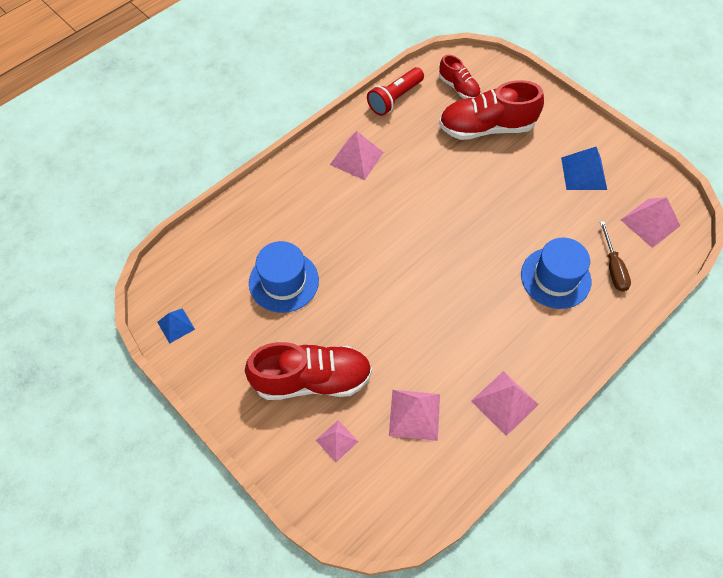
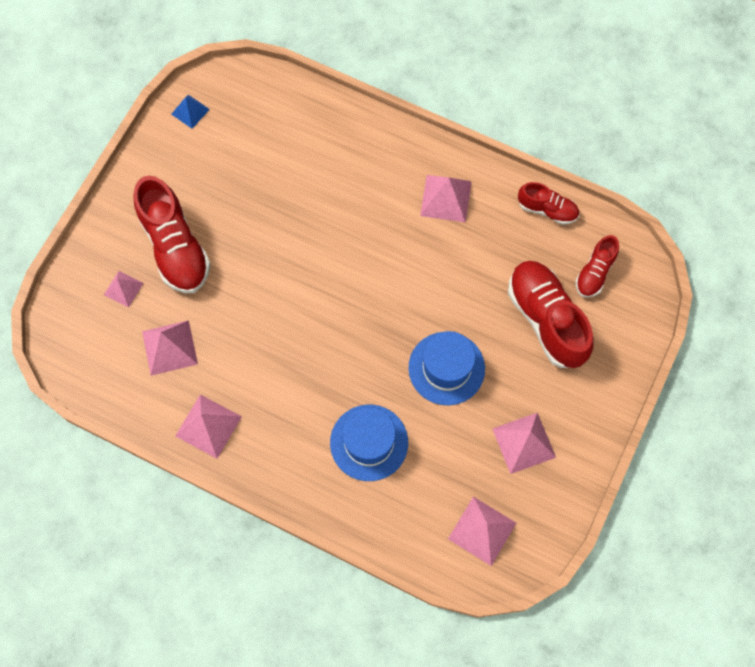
camera: 70 degrees right, 10 degrees up
blue hat [249,241,319,313] -> blue hat moved to [408,331,485,405]
red flashlight [367,67,424,116] -> red shoe [518,182,579,225]
blue pyramid [561,147,607,190] -> pink pyramid [493,413,556,474]
brown screwdriver [600,221,631,292] -> none

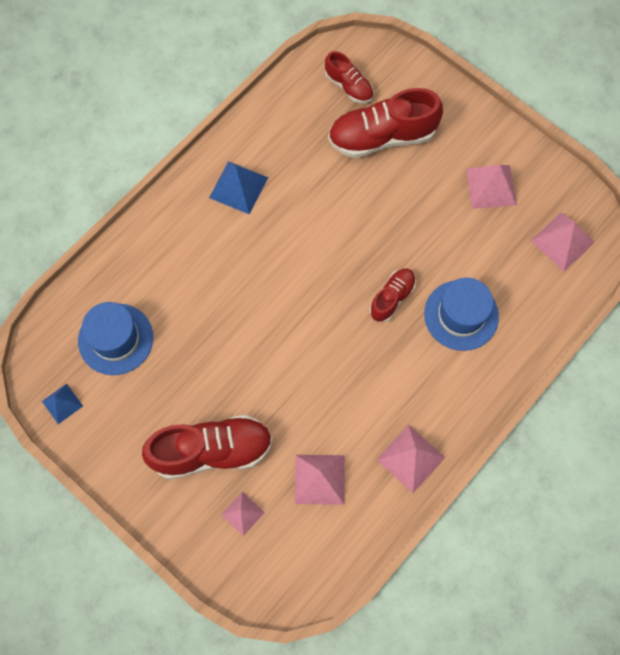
camera: 75 degrees left, 0 degrees up
blue hat [408,331,485,405] -> blue hat moved to [78,302,153,375]
pink pyramid [420,175,472,223] -> blue pyramid [209,161,268,215]
red shoe [518,182,579,225] -> red shoe moved to [370,268,416,322]

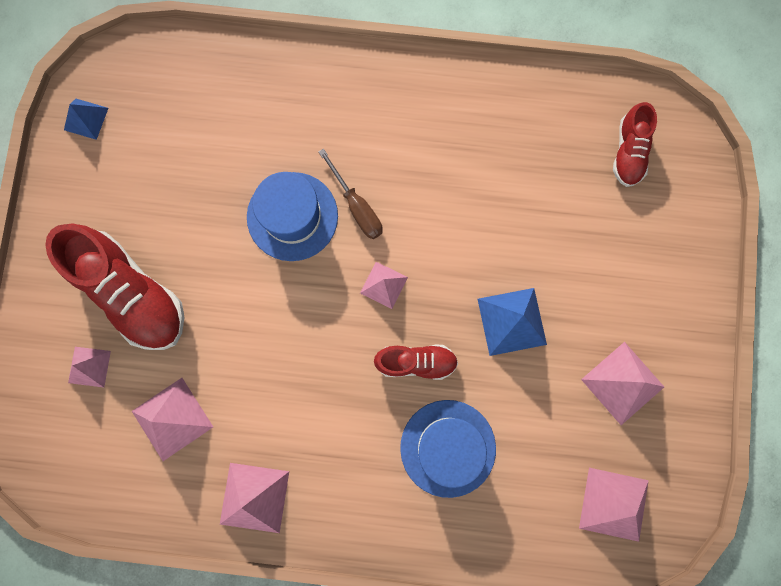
camera: 55 degrees right, 10 degrees up
blue hat [78,302,153,375] -> blue hat moved to [247,172,338,261]
blue pyramid [209,161,268,215] -> blue pyramid moved to [478,288,547,356]
red shoe [328,88,443,158] -> none
none -> brown screwdriver [319,148,383,239]
none -> pink pyramid [360,262,408,309]

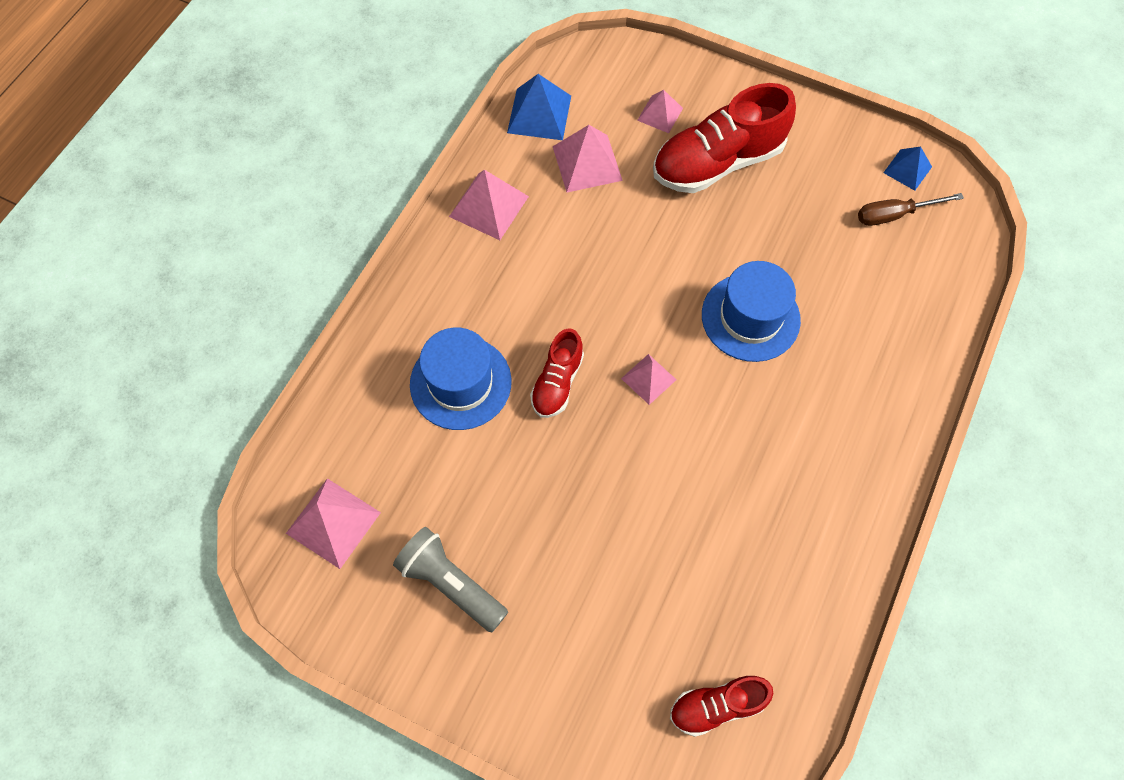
camera: 110 degrees right, 15 degrees down
brown screwdriver [319,148,383,239] -> brown screwdriver moved to [858,193,964,226]
blue pyramid [478,288,547,356] -> blue pyramid moved to [507,74,571,140]
pink pyramid [581,342,664,425] -> grey flashlight [393,527,508,632]
red shoe [613,102,657,187] -> red shoe turned 45 degrees counterclockwise [670,676,773,737]

